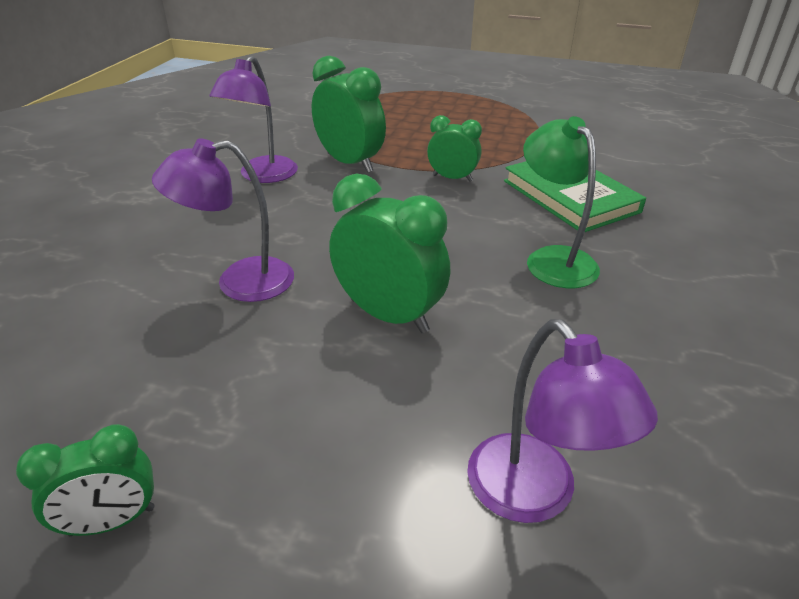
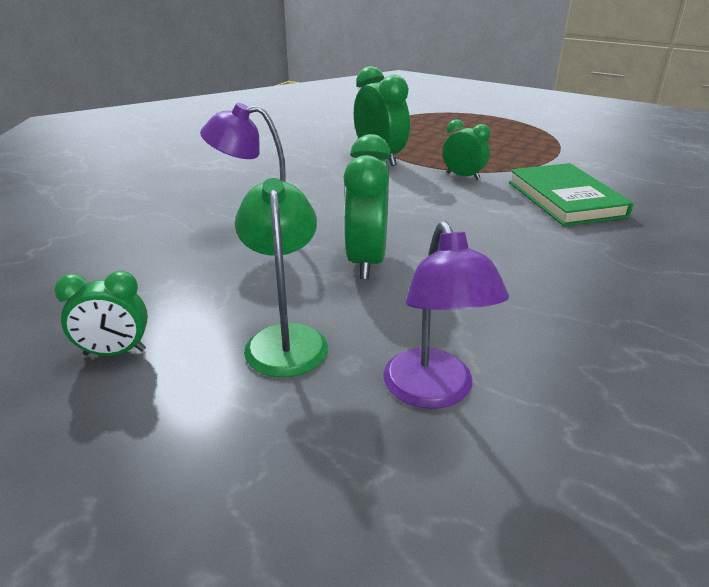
camera: 15 degrees right, 5 degrees down
purple lamp [209,56,298,183] -> none
green clock [329,174,450,333] -> green clock turned 135 degrees counterclockwise [343,134,392,279]
green lamp [523,116,600,288] -> green lamp moved to [235,178,328,377]

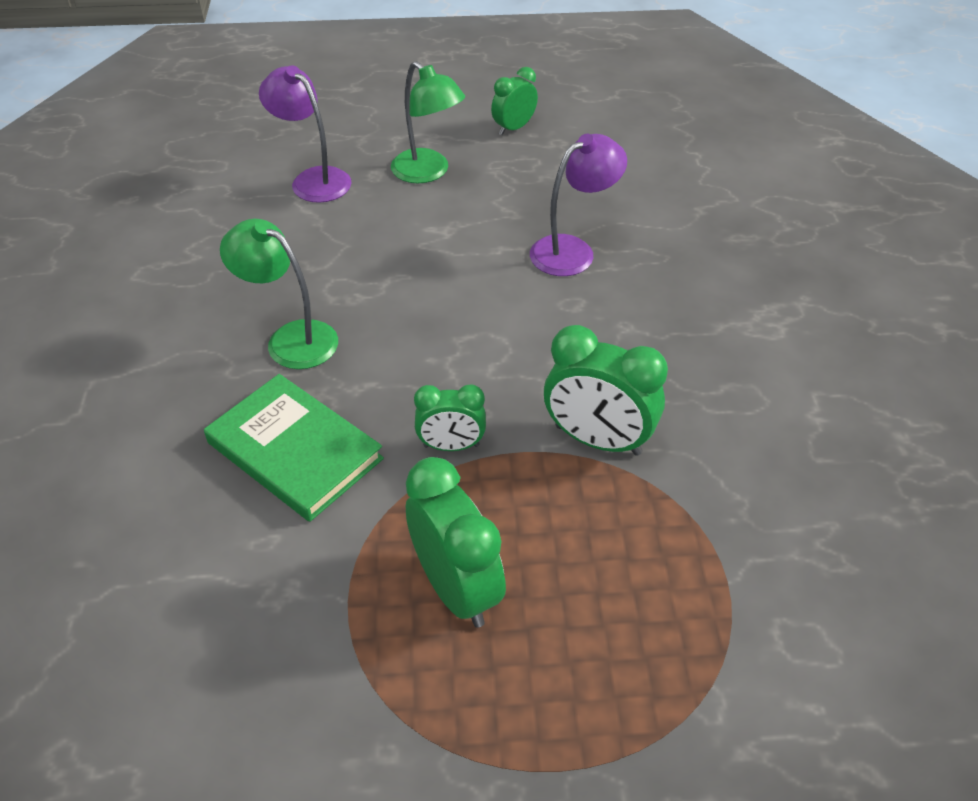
camera: 145 degrees right, 15 degrees up
green clock [343,134,392,279] -> green clock moved to [406,457,506,628]
none -> green lamp [220,219,338,369]

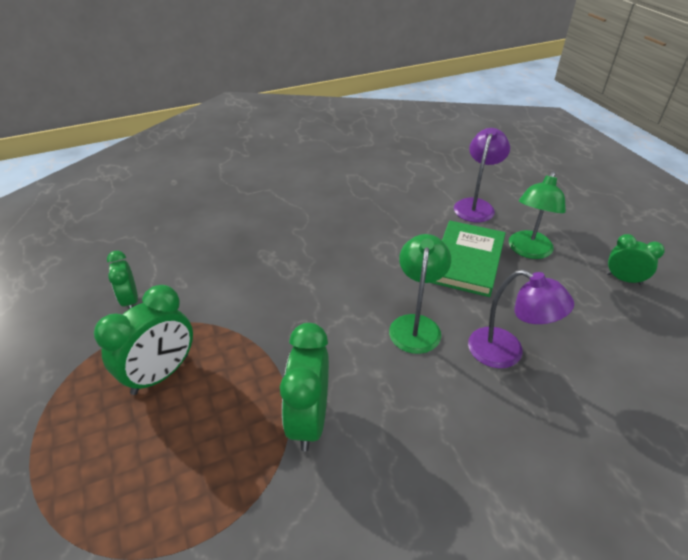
camera: 70 degrees right, 5 degrees down
green book [204,374,384,522] -> green book moved to [431,221,506,297]
green lamp [220,219,338,369] -> green lamp moved to [389,234,451,354]
green clock [414,385,486,451] -> green clock moved to [107,251,138,309]

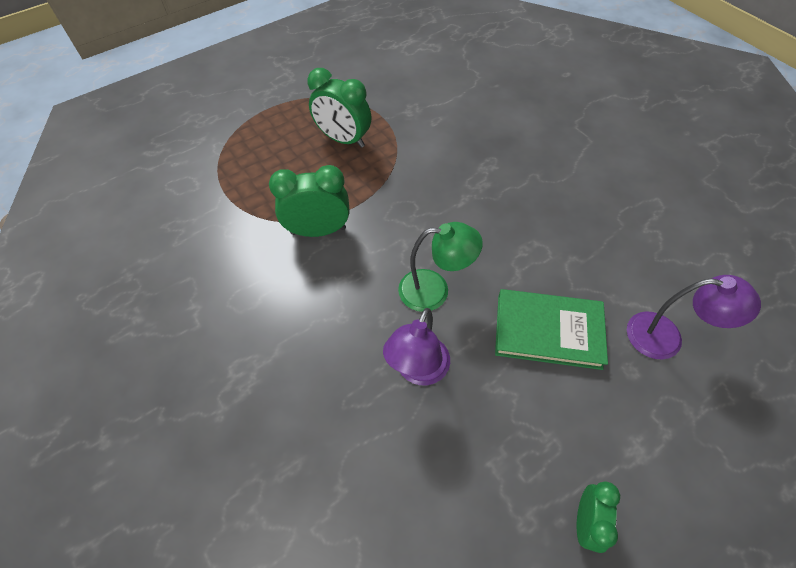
camera: 80 degrees right, 15 degrees up
green clock [107,251,138,309] -> none
green lamp [509,171,566,259] -> none

